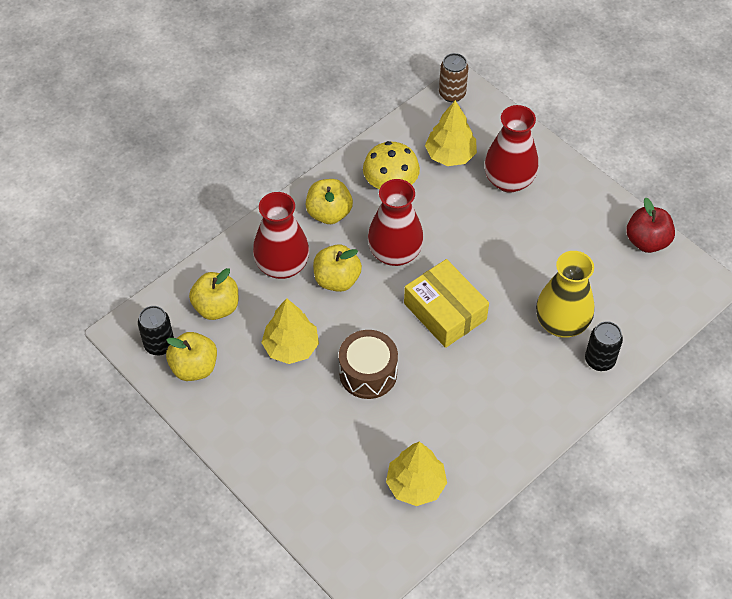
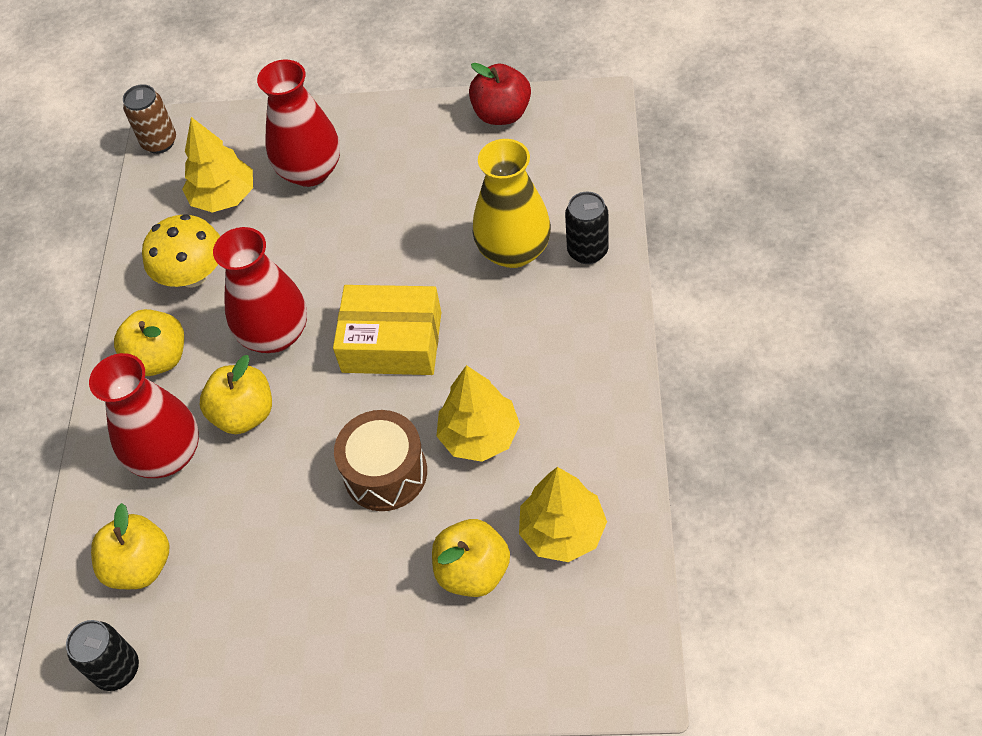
camera: 40 degrees left, 0 degrees up
yellow apple [166,332,217,381] -> yellow apple moved to [432,519,510,597]
yellow tree [261,298,319,364] -> yellow tree moved to [436,365,520,462]

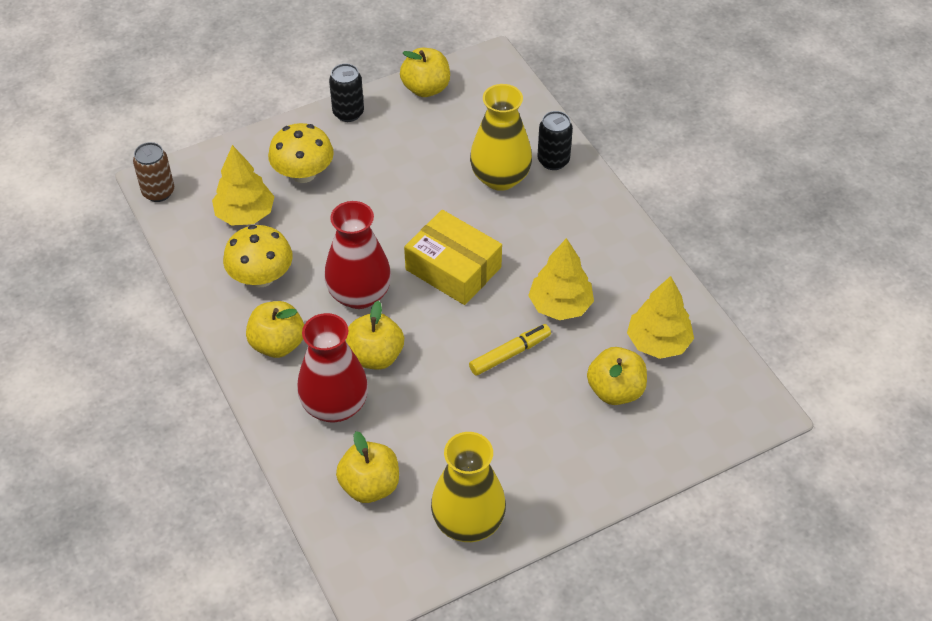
camera: 35 degrees left, 5 degrees down
black can [66,620,139,691] -> black can moved to [329,63,364,122]
red vase [257,59,340,187] -> yellow mushroom [268,123,334,183]
yellow box [333,285,442,375] -> yellow box turned 60 degrees clockwise [404,210,502,305]
brown drum [334,410,427,511] -> yellow marker [469,324,551,376]
red apple [469,63,531,125] -> yellow apple [400,48,450,97]
none -> yellow vase [431,432,506,542]

